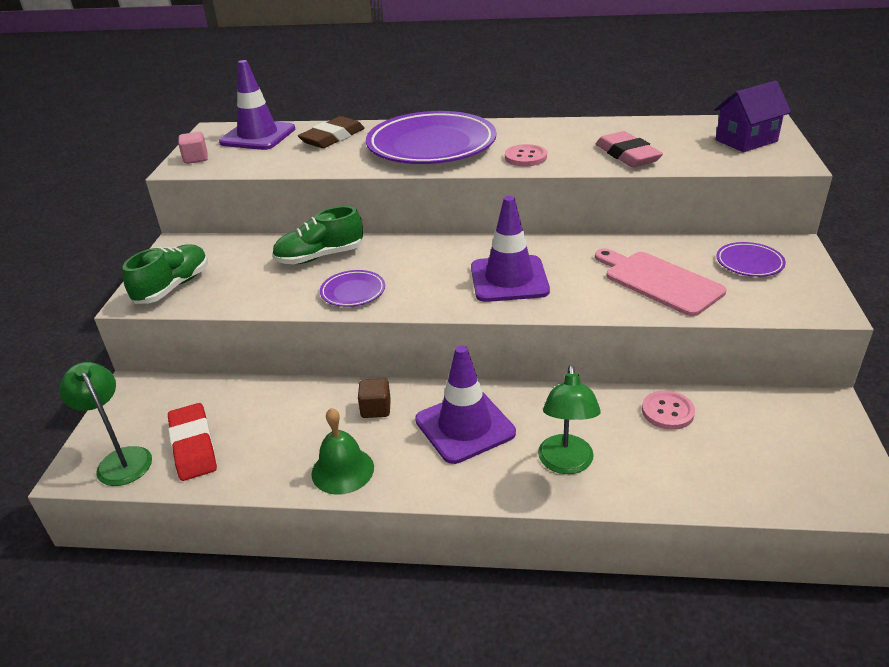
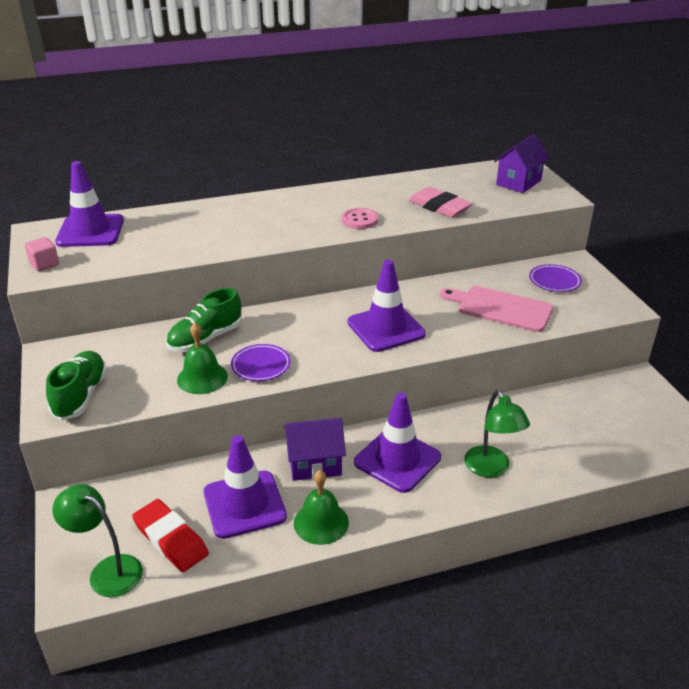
camera: 25 degrees left, 0 degrees up
brown eraser [298,116,365,148] -> none
brown cube [358,378,391,418] -> purple house [284,418,346,481]
purple plate [366,111,496,164] -> none
pink button [642,391,695,430] -> none
none -> green bell [177,323,228,394]
none -> purple traffic cone [204,435,287,539]

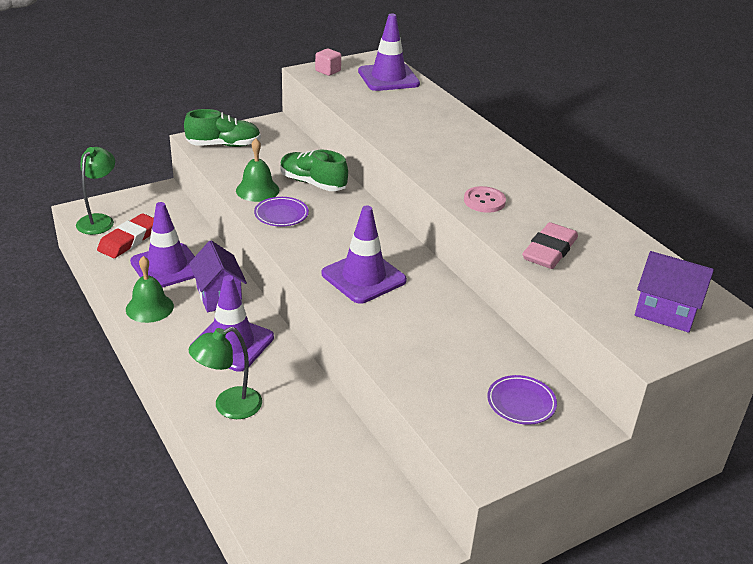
camera: 75 degrees right, 0 degrees up
pink cutting board [440,286,553,332] -> none

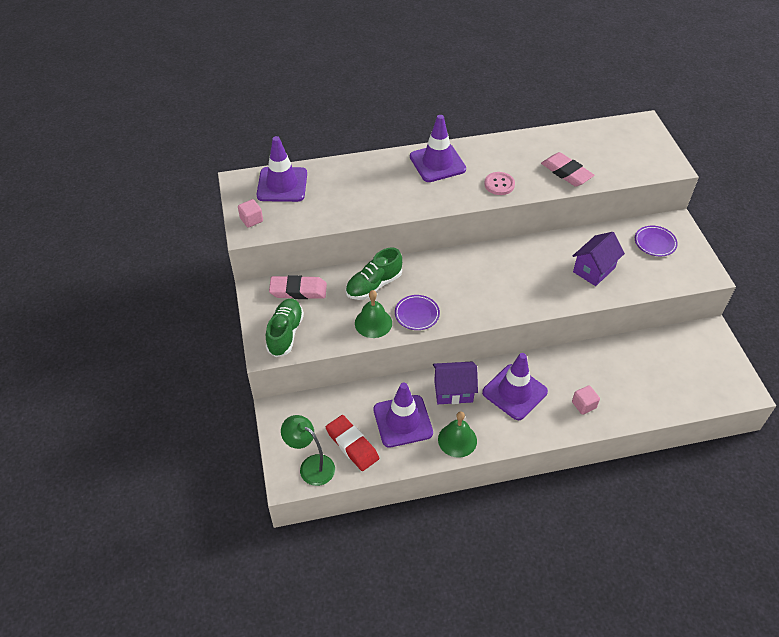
camera: 70 degrees left, 15 degrees up
green lamp [188,327,262,419] -> pink cube [572,385,600,415]
purple traffic cone [322,206,407,304] -> purple traffic cone moved to [410,115,466,182]
purple house [635,251,714,333] -> purple house moved to [573,232,625,286]
none -> pink eraser [269,275,327,299]

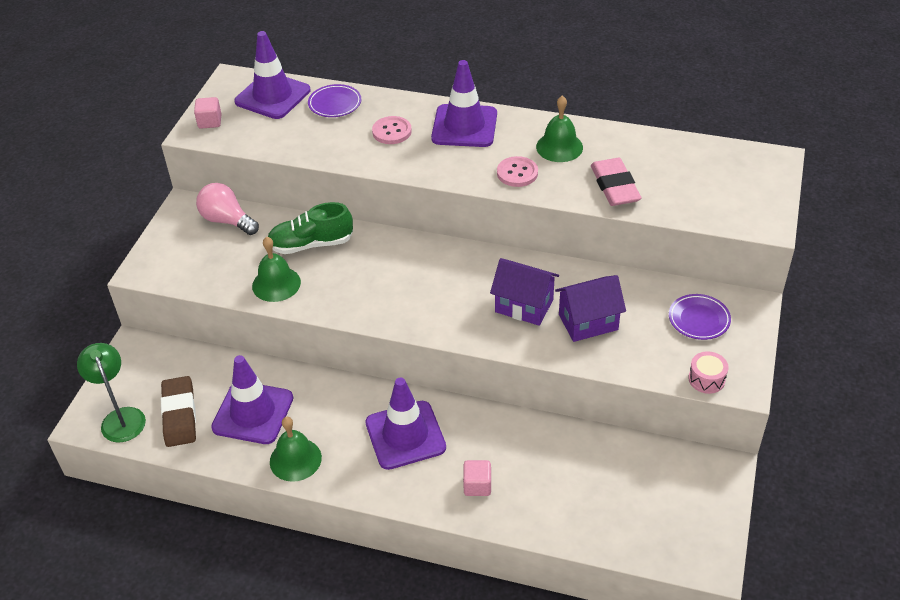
camera: 30 degrees right, 5 degrees down
green shoe [266,299,304,357] -> none
pink eraser [269,275,327,299] -> pink light bulb [196,183,259,235]
red eraser [326,415,379,471] -> brown eraser [161,376,196,447]
purple plate [395,295,440,330] -> purple plate moved to [308,84,361,117]
purple house [433,361,478,404] -> purple house moved to [490,258,559,326]
none -> pink button [372,116,412,144]
none -> green bell [536,95,583,162]
none -> pink drum [688,351,729,394]

